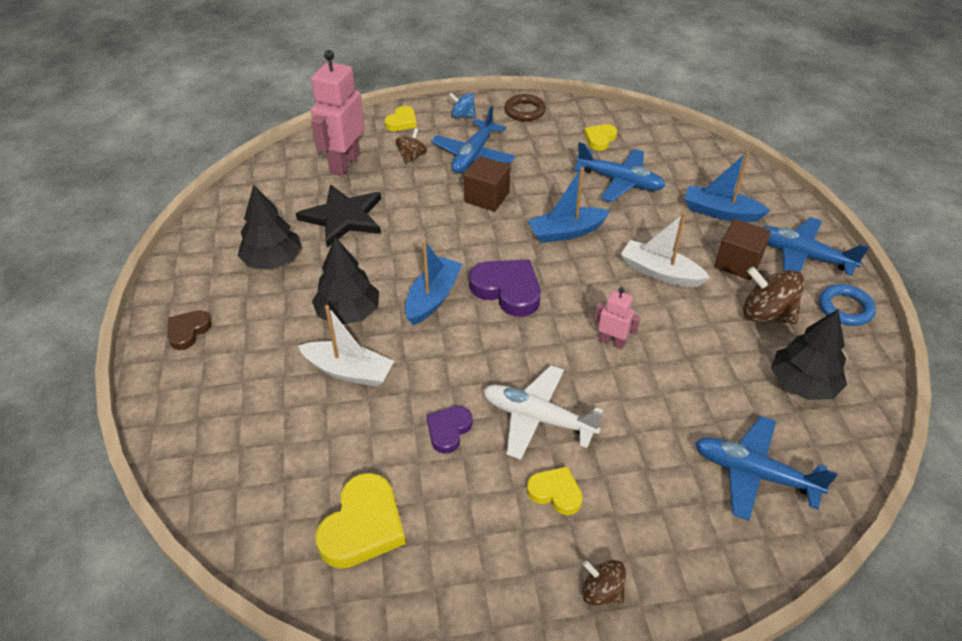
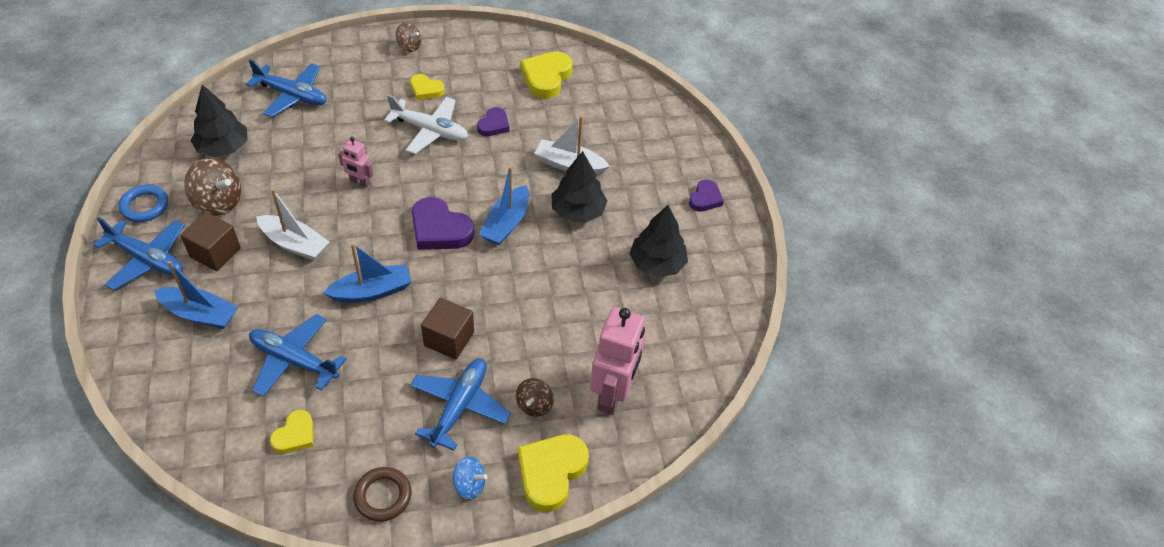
camera: 175 degrees right, 5 degrees up
brown heart [167,310,212,350] -> purple heart [689,179,724,212]
black star [296,185,381,248] -> none
yellow heart [385,106,417,131] -> yellow heart [518,434,589,512], size x1.69

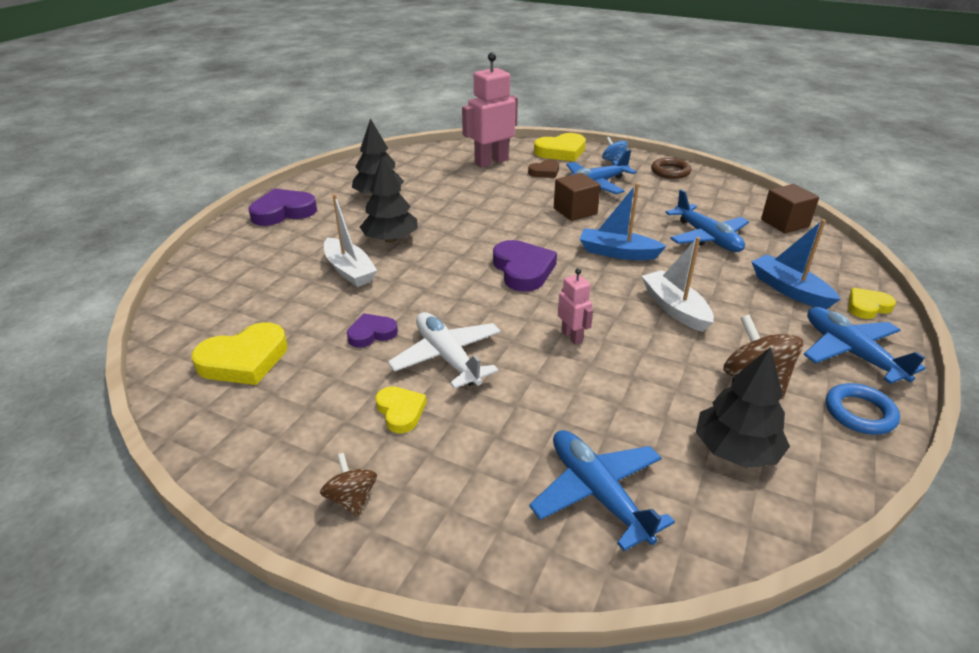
camera: 140 degrees left, 15 degrees down
brown cube [181,212,241,271] -> brown cube moved to [761,184,819,233]
yellow heart [270,410,313,454] -> yellow heart moved to [848,288,896,319]
blue boat [479,166,529,245] -> none
brown spinning top [516,378,554,417] -> brown heart [528,159,559,178]
purple heart [689,179,724,212] -> purple heart [249,189,317,226], size x1.69

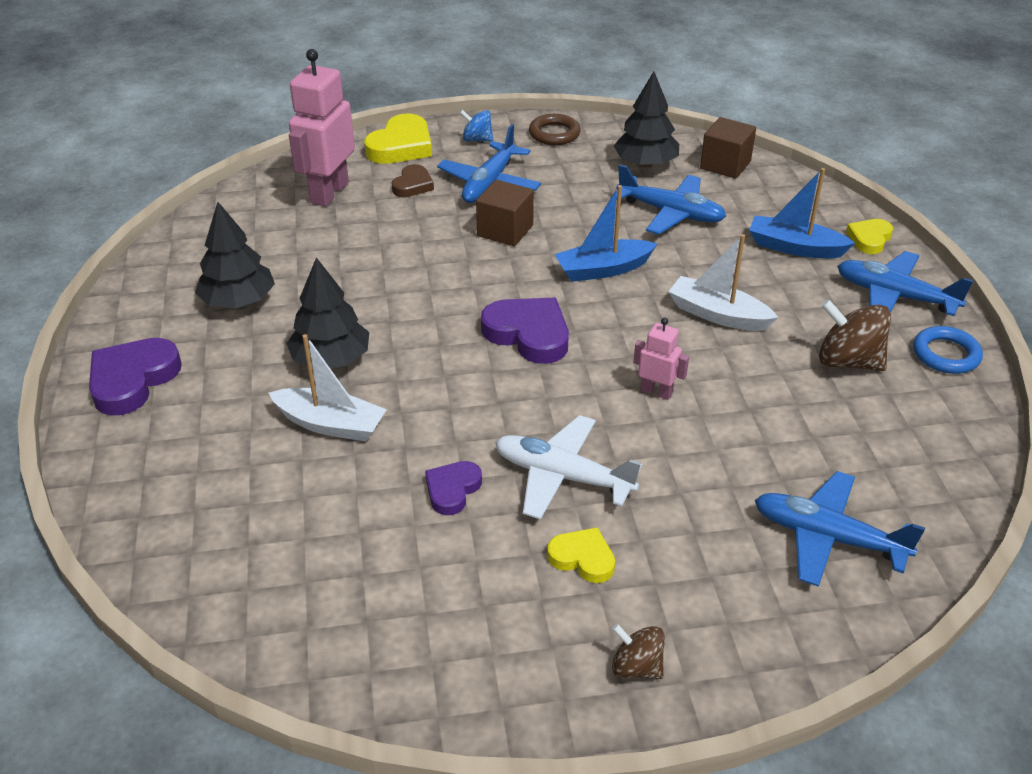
camera: 35 degrees left, 5 degrees up
yellow heart [192,322,288,385] -> none
black tree [696,347,790,468] -> black tree moved to [613,71,679,168]

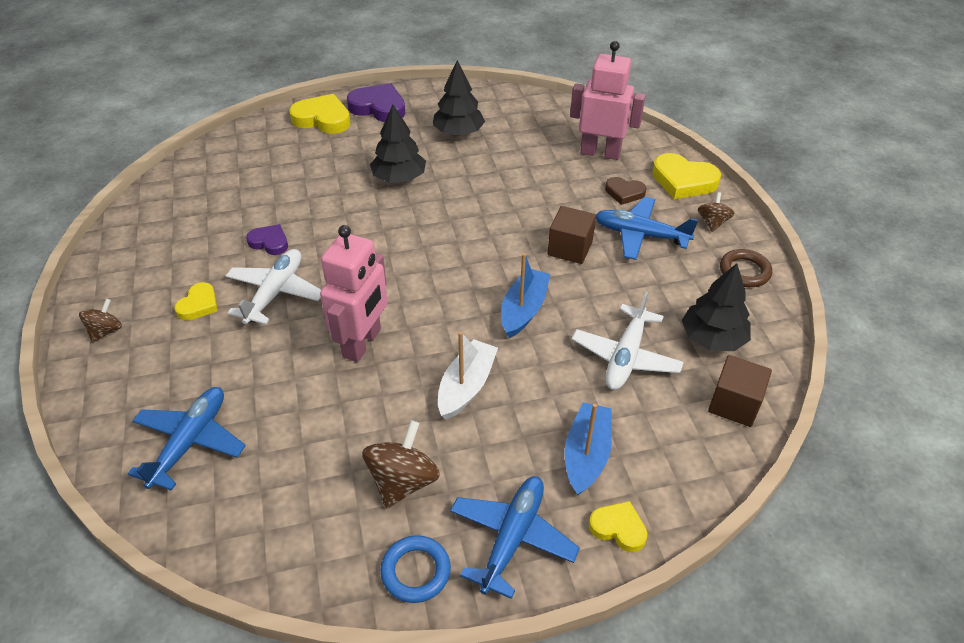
camera: 85 degrees right, 5 degrees up
white boat [268,334,387,441] -> none
blue spinning top [460,110,493,142] -> brown spinning top [698,192,734,232]
purple heart [481,298,569,364] -> none
blue boat [555,185,658,282] -> blue boat turned 45 degrees clockwise [501,253,551,338]
blue plane [616,164,726,235] -> white plane [572,291,684,390]
pink robot [633,317,689,400] -> pink robot [320,225,388,362], size x2.00
none -> yellow heart [289,94,351,134]

